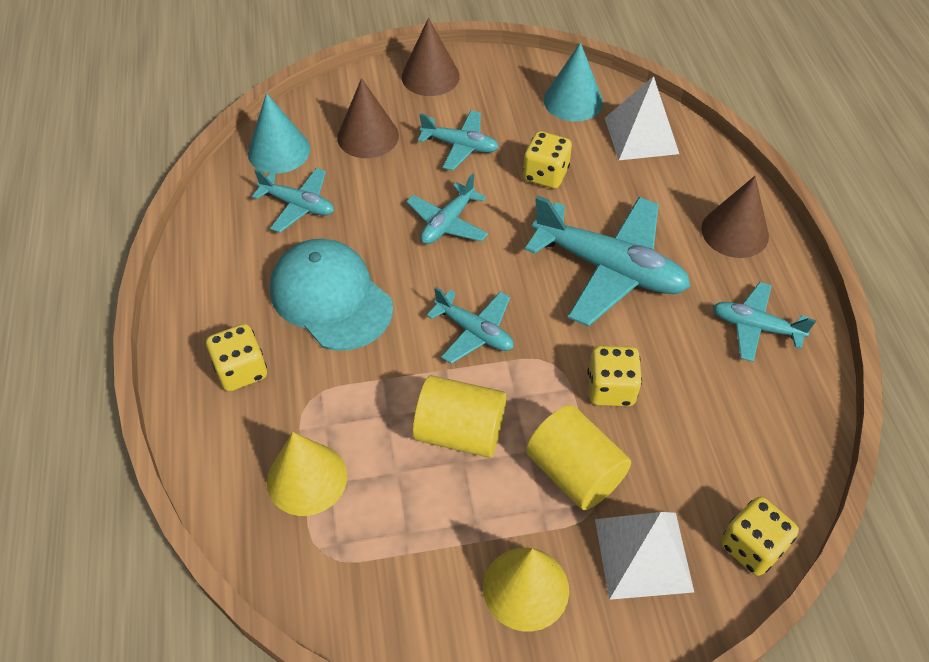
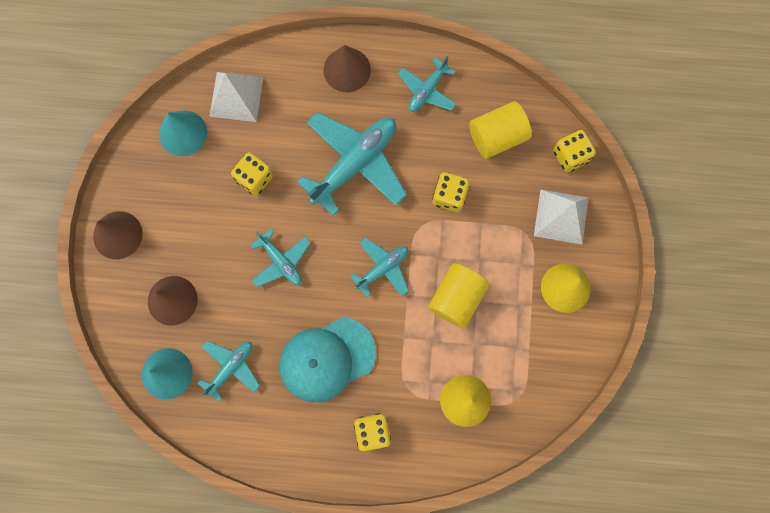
camera: 75 degrees left, 25 degrees up
turquoise plane [418,110,499,171] -> none
yellow cylinder [526,405,631,510] -> yellow cylinder moved to [469,101,532,159]

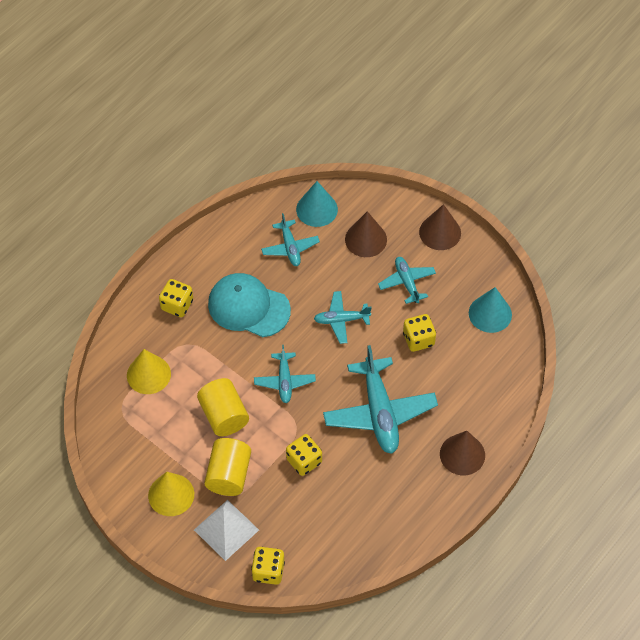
camera: 125 degrees right, 20 degrees down
white pyramid [209,72,264,122] -> none
turquoise cap [279,317,376,402] -> turquoise cap turned 75 degrees counterclockwise [208,273,291,337]
turquoise plane [398,56,457,112] -> turquoise plane moved to [378,257,436,304]
yellow cylinder [469,101,532,159] -> yellow cylinder moved to [204,438,251,496]

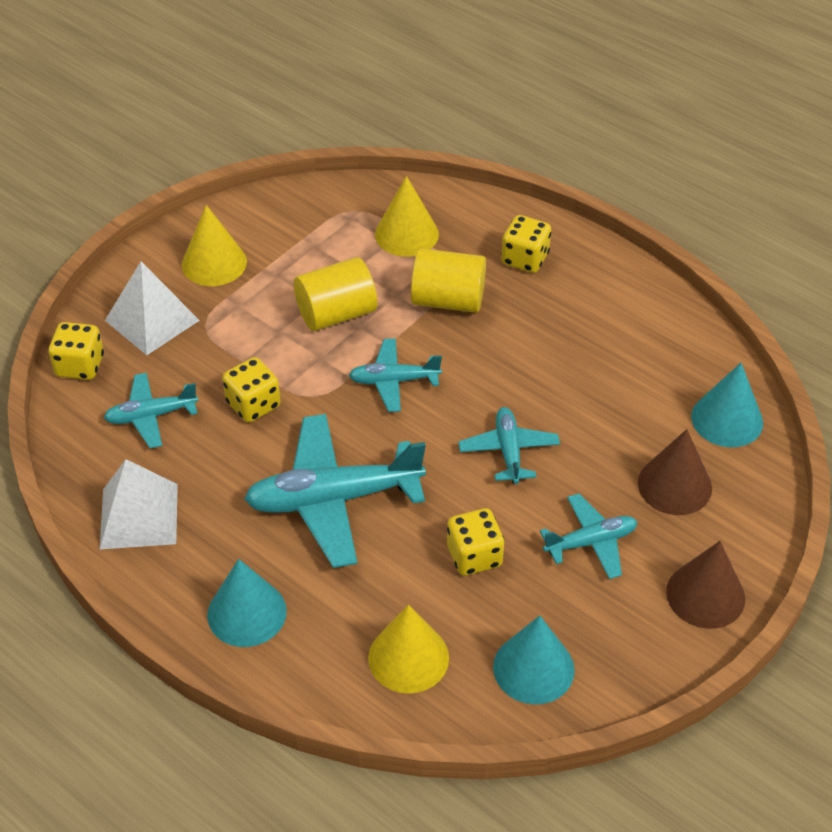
camera: 90 degrees right, 10 degrees down
yellow cylinder [204,438,251,496] -> yellow cylinder moved to [411,248,486,313]
turquoise cap [208,273,291,337] -> none
turquoise plane [261,213,320,266] -> turquoise plane moved to [104,373,198,448]
brown cone [440,431,485,475] -> turquoise cone [207,559,287,647]
none -> white pyramid [100,459,178,549]
none -> yellow cone [368,605,449,694]

